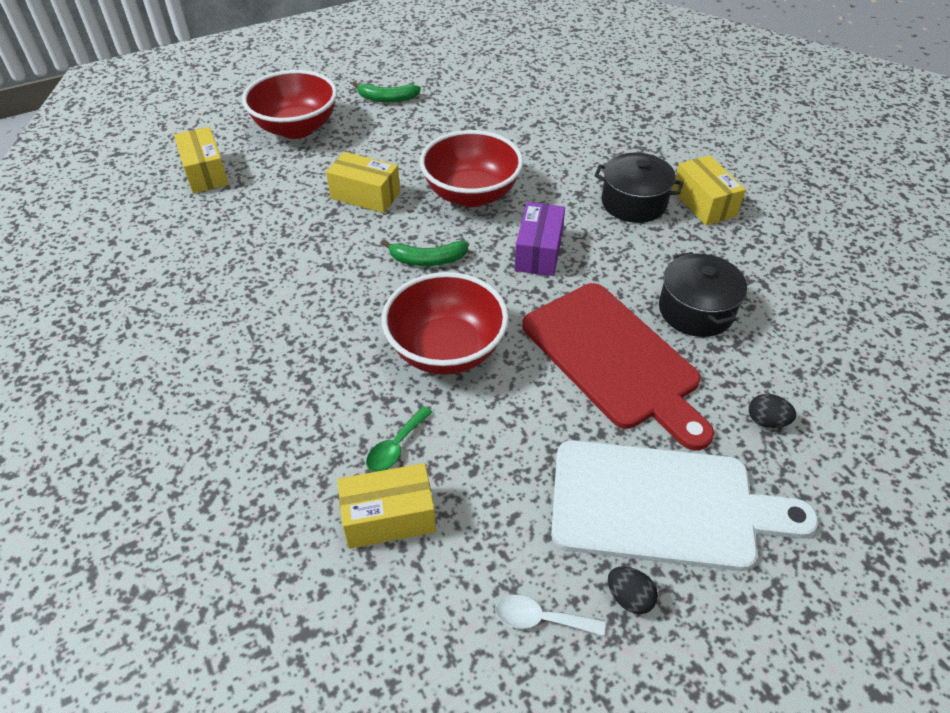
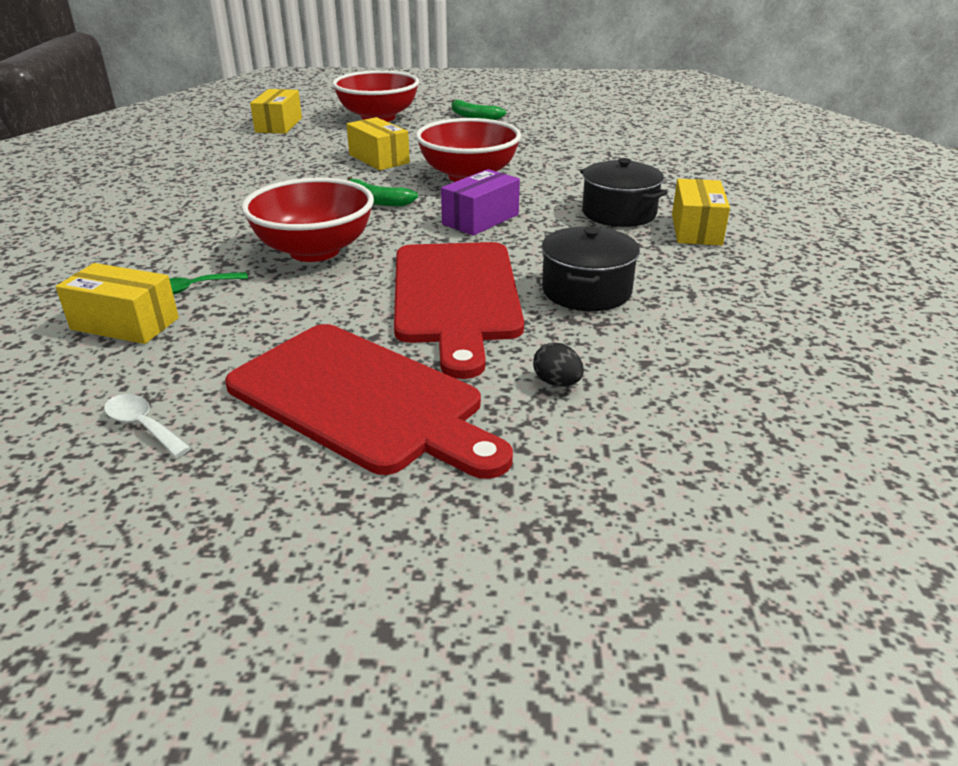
camera: 30 degrees right, 15 degrees down
white cutting board [551,440,818,571] -> red cutting board [225,324,513,479]
black egg [608,566,658,614] -> none

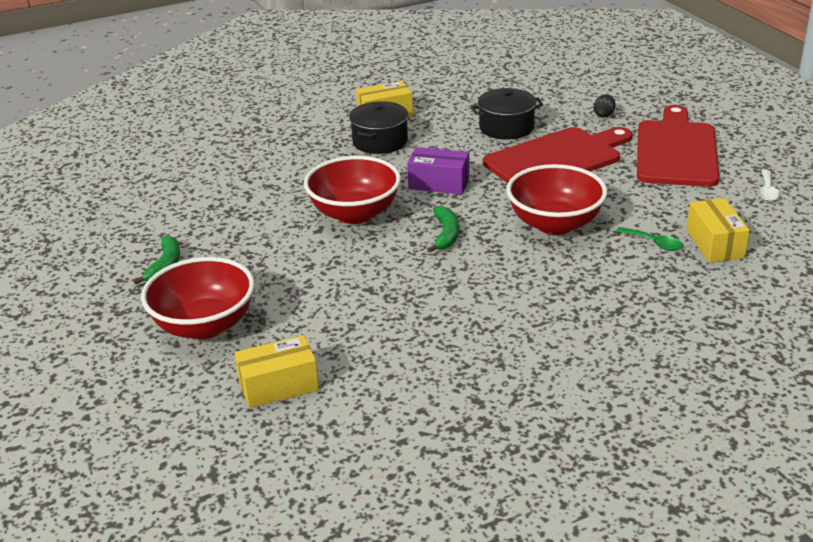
camera: 115 degrees left, 0 degrees up
yellow box [346,117,410,170] -> none

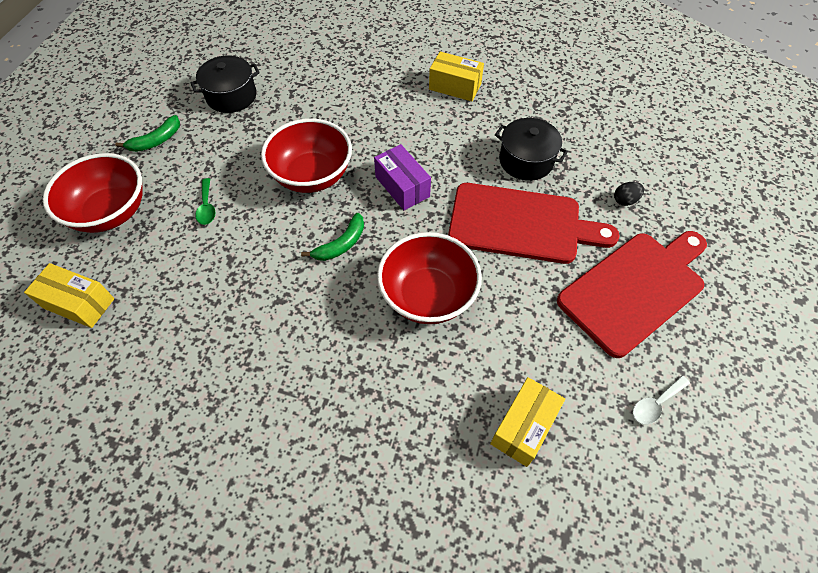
camera: 40 degrees right, 25 degrees up
black pot [349,101,408,154] -> black pot moved to [191,55,260,113]
green spoon [616,227,683,251] -> green spoon moved to [195,178,216,225]

